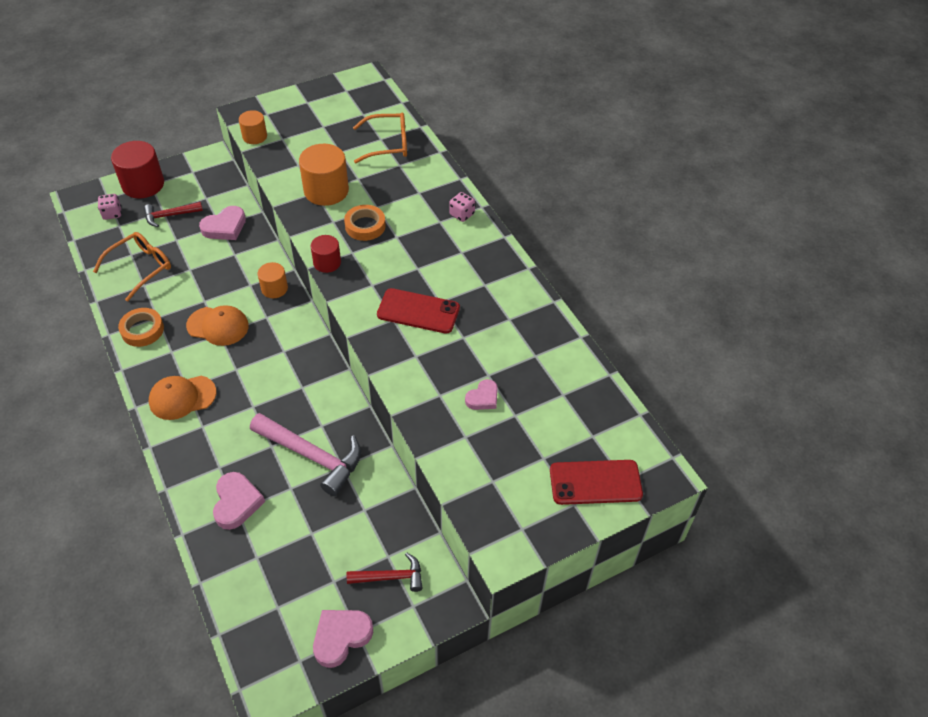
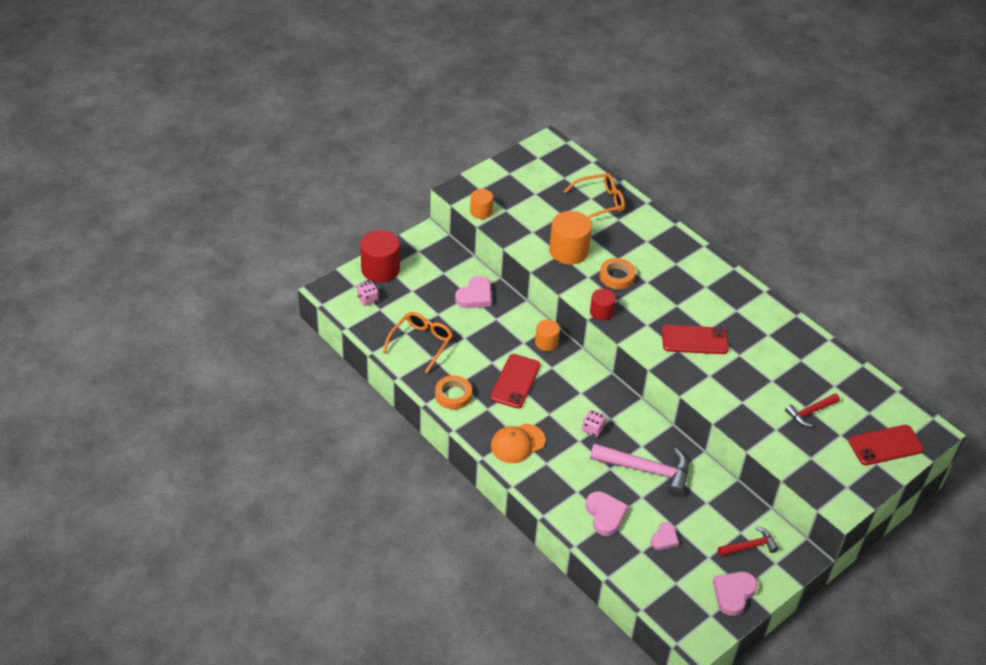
camera: 15 degrees left, 5 degrees down
red hammer [144,202,203,227] -> red hammer moved to [785,393,840,427]
orange cap [186,305,249,346] -> red phone [490,354,540,408]
pink dice [449,192,475,222] -> pink dice moved to [582,410,606,437]
pink heart [465,379,498,410] -> pink heart moved to [651,522,679,550]

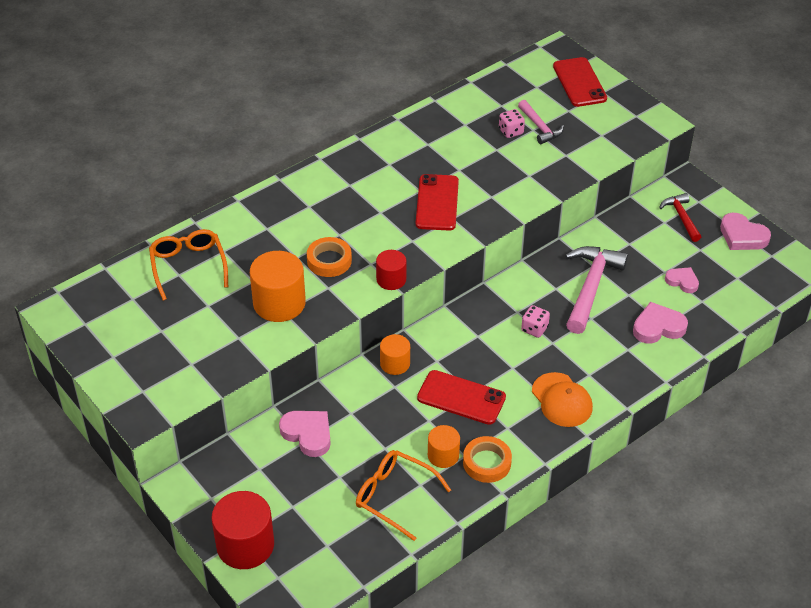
camera: 85 degrees left, 0 degrees up
pink dice [357,281,379,306] -> pink dice moved to [499,109,525,138]
orange cylinder [470,189,493,219] -> orange cylinder moved to [428,425,460,468]
red hammer [785,393,840,427] -> pink hammer [518,100,564,144]

